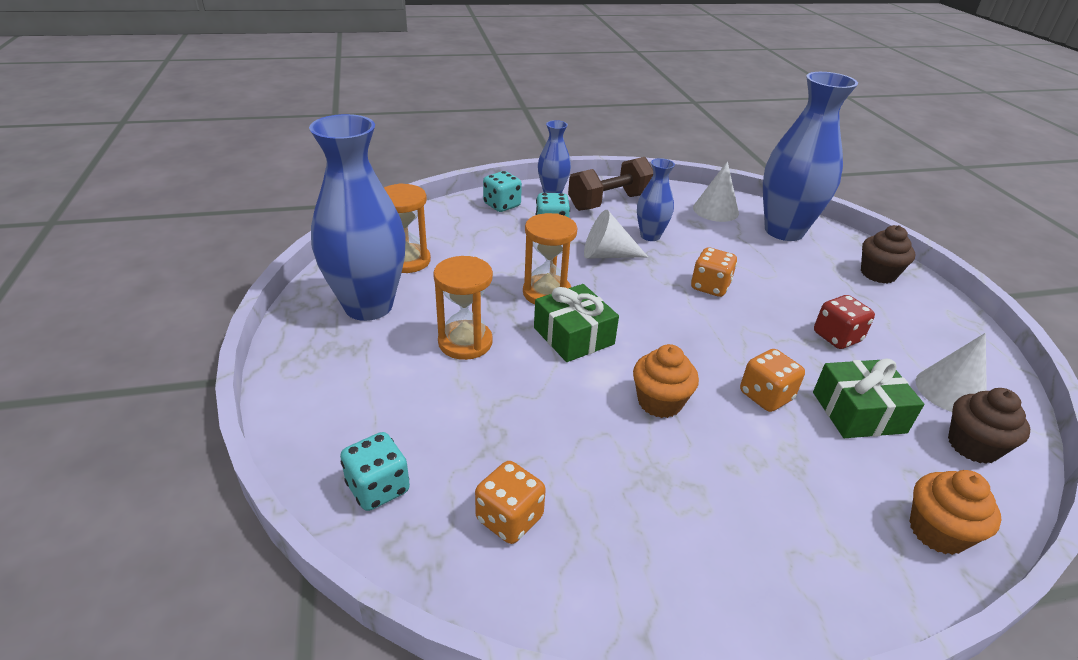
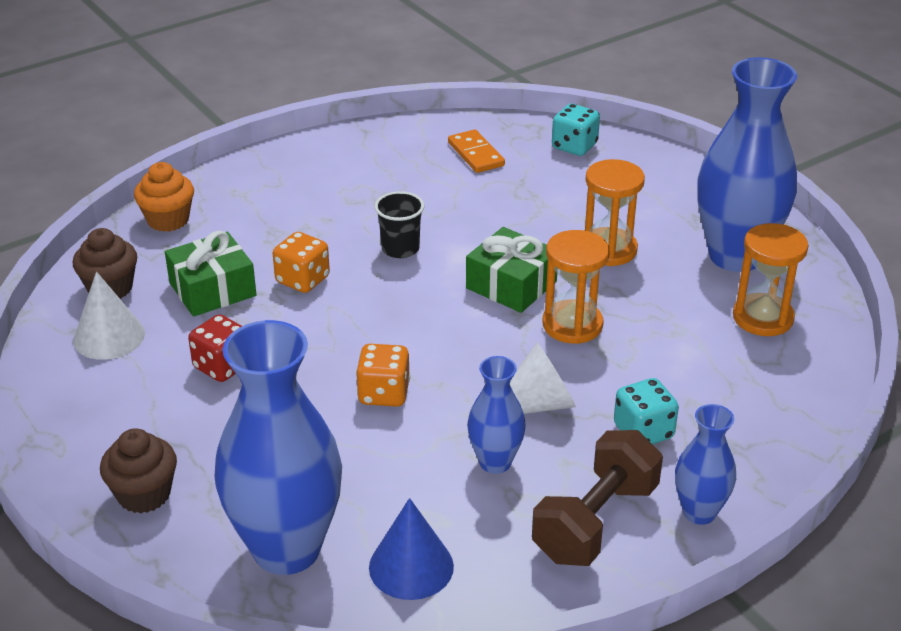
camera: 160 degrees right, 0 degrees up
orange dice [475,461,546,544] -> orange domino [448,129,505,173]
turquoise dice [483,171,522,212] -> none
orange cupcake [633,344,699,418] -> black cup [375,191,424,258]
white cone [693,161,739,222] -> blue cone [369,498,454,600]

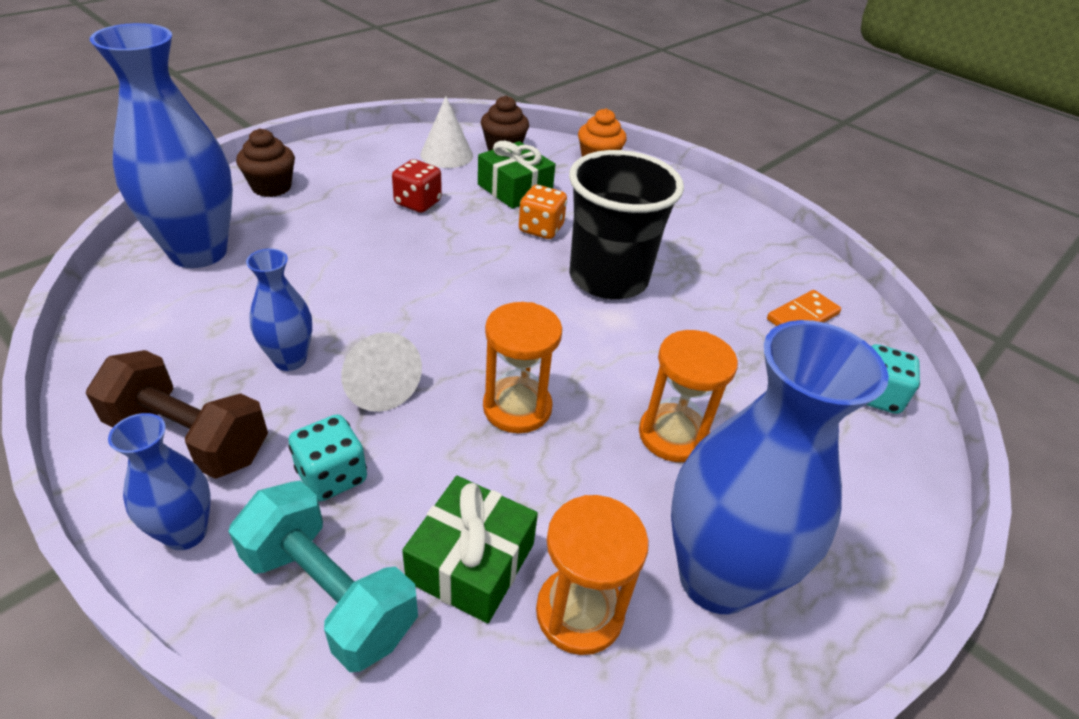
camera: 75 degrees right, 5 degrees up
orange dice [356,344,410,407] -> none
blue cone [369,498,454,600] -> none
black cup [375,191,424,258] -> black cup [569,150,684,299], size x2.15
green gift [466,227,557,313] -> green gift moved to [402,476,538,624]
none -> turquoise dumbbell [228,481,418,672]

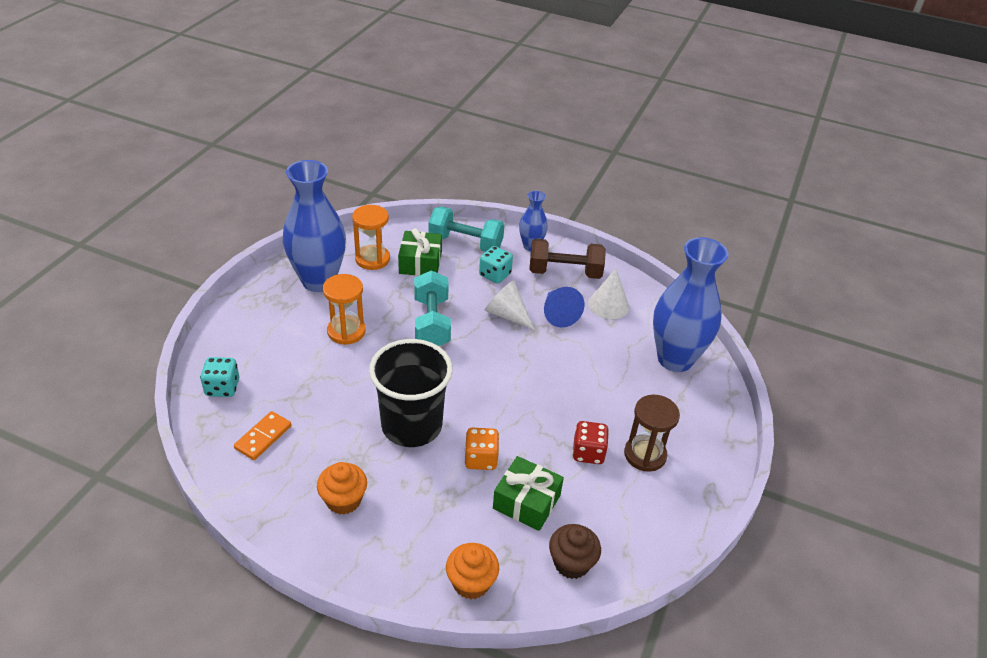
camera: 160 degrees right, 0 degrees up
brown cupcake [236,128,295,197] -> none
blue vase [246,249,312,371] -> blue cone [544,287,584,328]
white cone [420,96,473,168] -> white cone moved to [588,269,629,319]
orange hourglass [483,302,562,433] -> turquoise dumbbell [414,270,451,346]
none -> orange cupcake [317,462,367,515]
none -> brown hourglass [624,395,680,472]

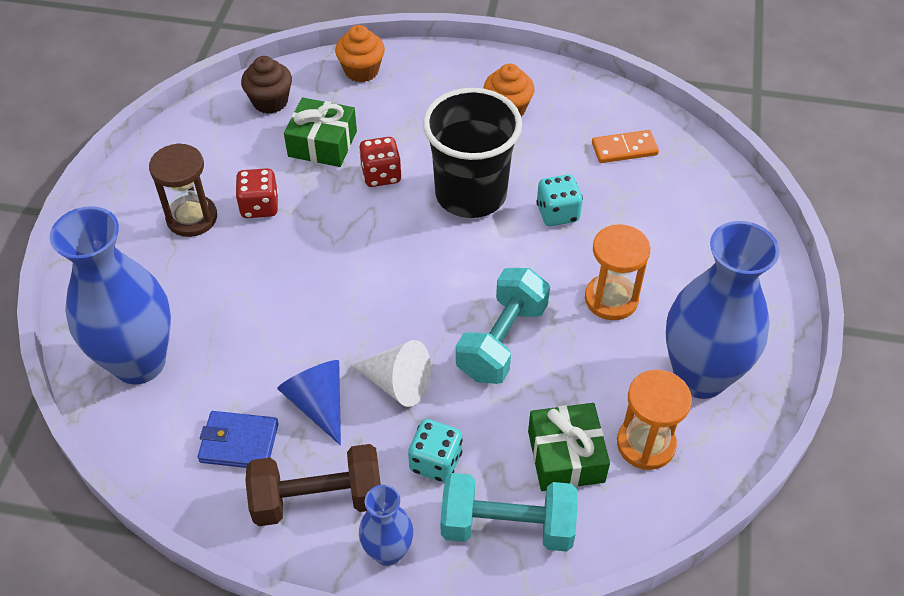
camera: 170 degrees right, 10 degrees up
turquoise dice [200,357,239,397] -> turquoise dice moved to [536,174,583,226]
orange domino [234,411,291,460] -> orange domino turned 60 degrees clockwise [592,130,659,163]
turquoise dumbbell [414,270,451,346] -> turquoise dumbbell turned 45 degrees clockwise [456,268,550,384]
orange dice [465,428,500,470] -> red dice [359,137,402,187]
white cone [588,269,629,319] -> blue wallet [198,411,279,468]

